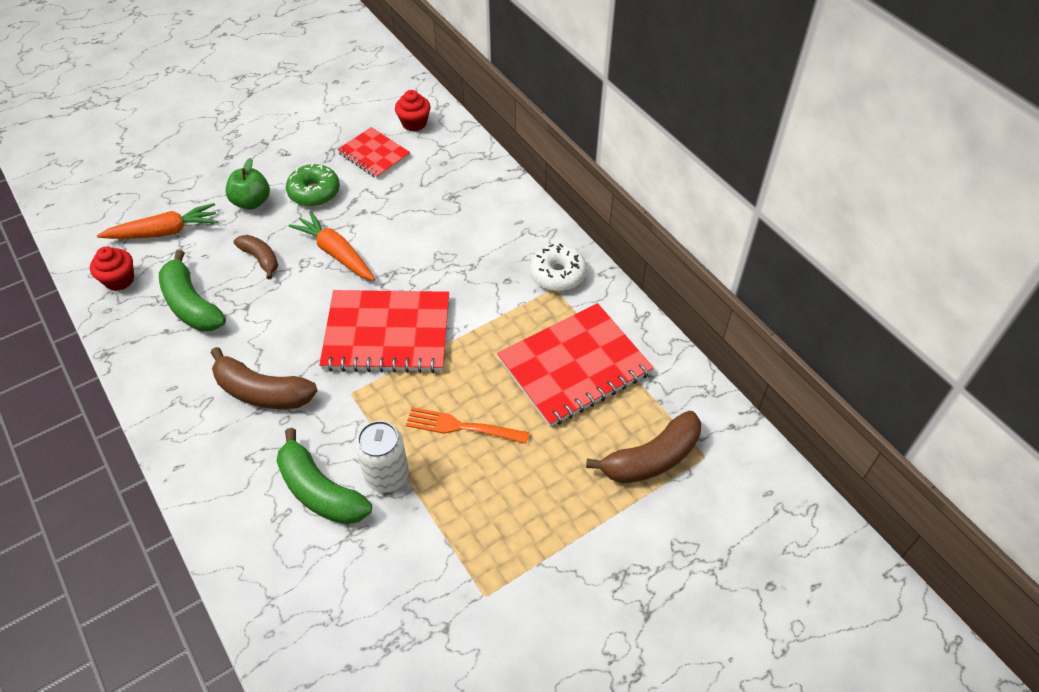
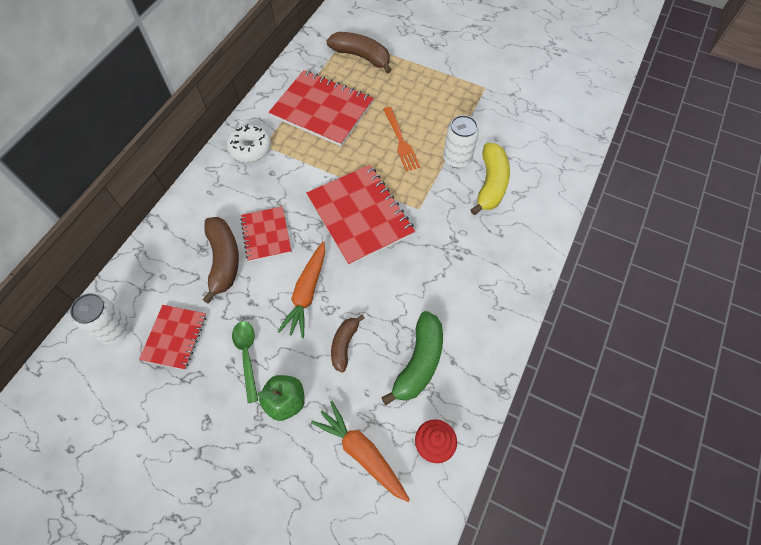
camera: 120 degrees left, 10 degrees up
brown banana [211,347,318,409] -> brown banana moved to [202,217,239,304]
green banana [277,428,372,525] -> yellow banana [471,143,510,215]
green donut [286,163,340,206] -> green spoon [232,321,258,403]
red cupcake [395,90,431,131] -> white can [70,293,131,345]
none -> red notebook [240,206,291,262]

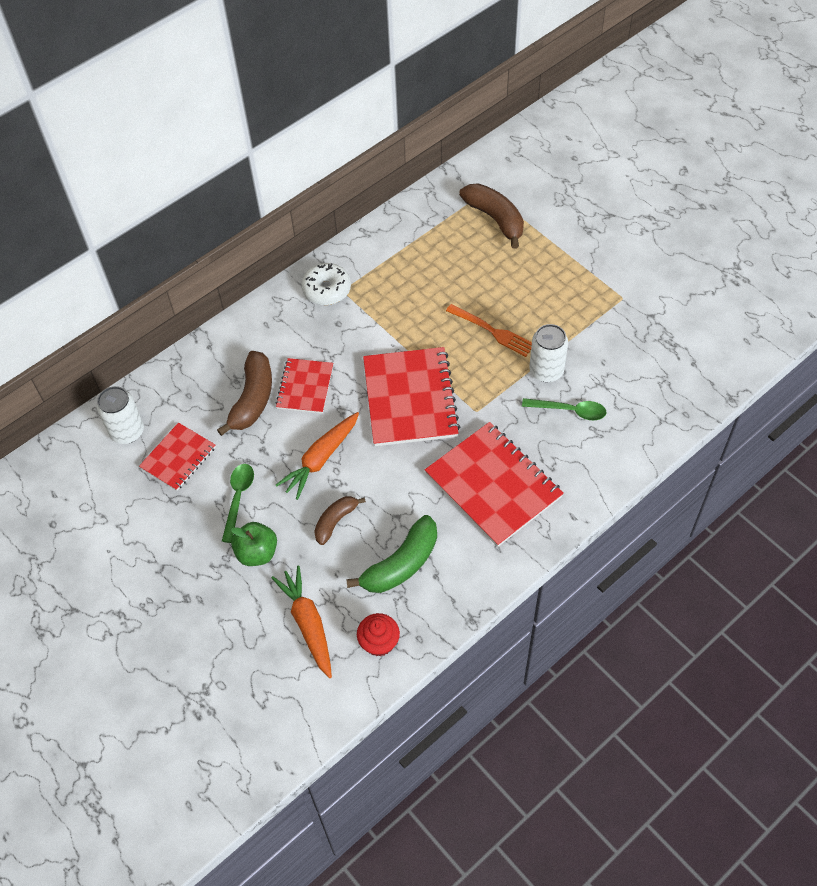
camera: 25 degrees right, 5 degrees down
red notebook [269,70,374,146] -> red notebook moved to [425,422,564,547]
orange fork [383,107,420,171] -> orange fork turned 60 degrees counterclockwise [446,304,532,357]
yellow banana [471,143,510,215] -> green spoon [522,398,606,420]

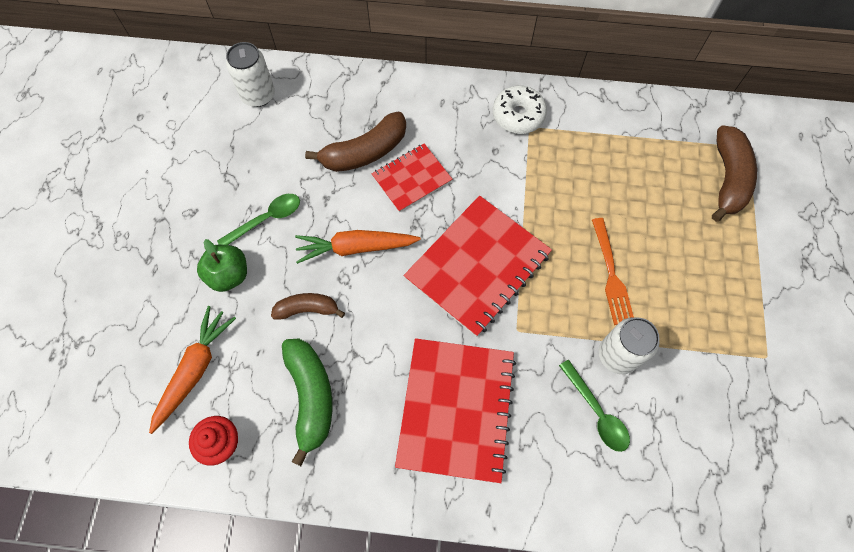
camera: 45 degrees right, 10 degrees up
red notebook [139,422,216,491] -> none
green banana [346,515,437,593] -> green banana turned 105 degrees counterclockwise [282,339,332,466]

